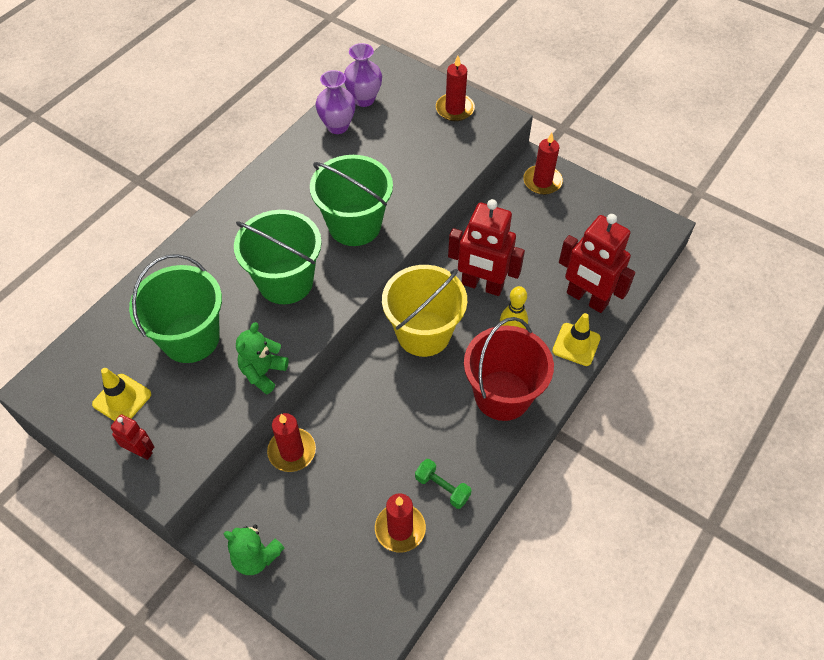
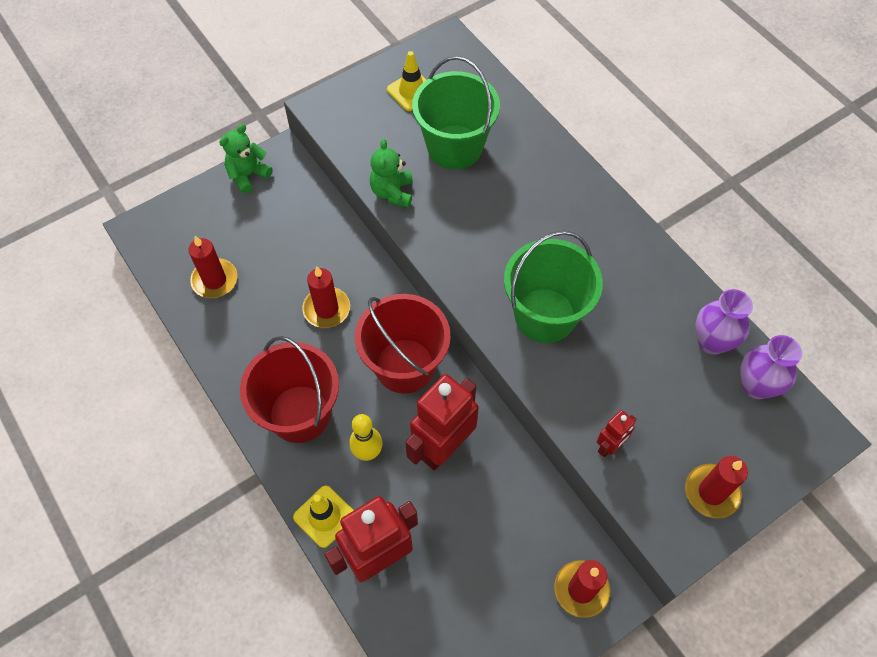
camera: 110 degrees right, 5 degrees up
red robot [111,414,154,460] -> red robot moved to [597,410,637,457]
green bucket [234,210,322,304] -> none
green teddy bear [236,322,289,394] -> green teddy bear turned 135 degrees counterclockwise [370,139,413,208]
red candle [267,413,316,472] -> red candle moved to [302,267,350,328]
yellow bucket [382,265,467,357] -> red bucket [355,294,451,394]
green dumbbell [415,459,472,509] -> none

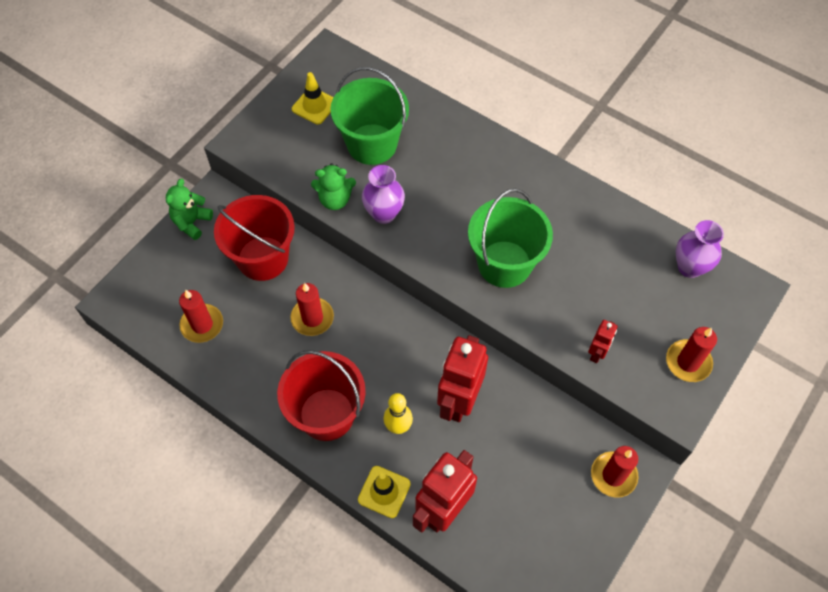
camera: 20 degrees left, 0 degrees up
red bucket [355,294,451,394] -> red bucket moved to [214,195,295,281]
green teddy bear [370,139,413,208] -> green teddy bear turned 75 degrees counterclockwise [311,164,356,210]
purple vase [695,289,753,355] -> purple vase moved to [362,165,405,224]

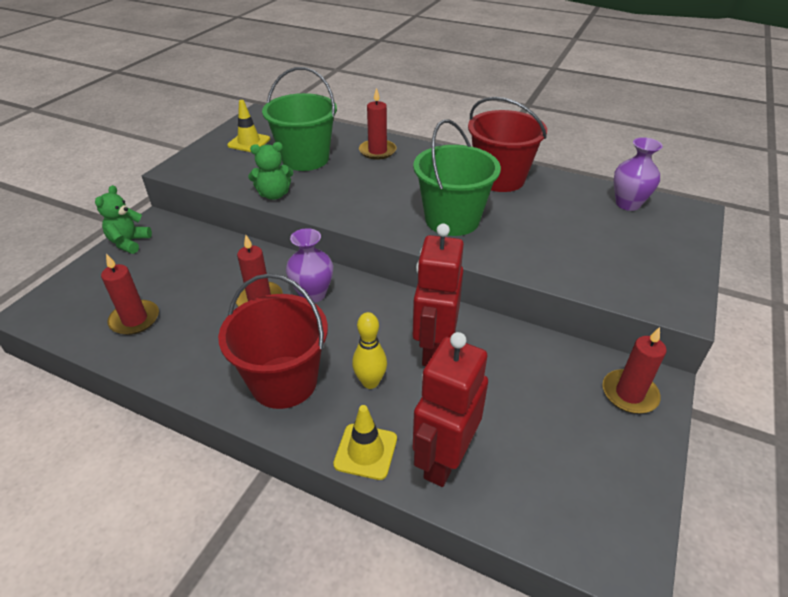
camera: 10 degrees left, 20 degrees down
red bucket [214,195,295,281] -> red bucket moved to [468,97,547,192]
purple vase [362,165,405,224] -> purple vase moved to [286,228,333,303]
red robot [588,320,617,363] -> none
red candle [666,327,717,382] -> red candle moved to [359,88,397,160]

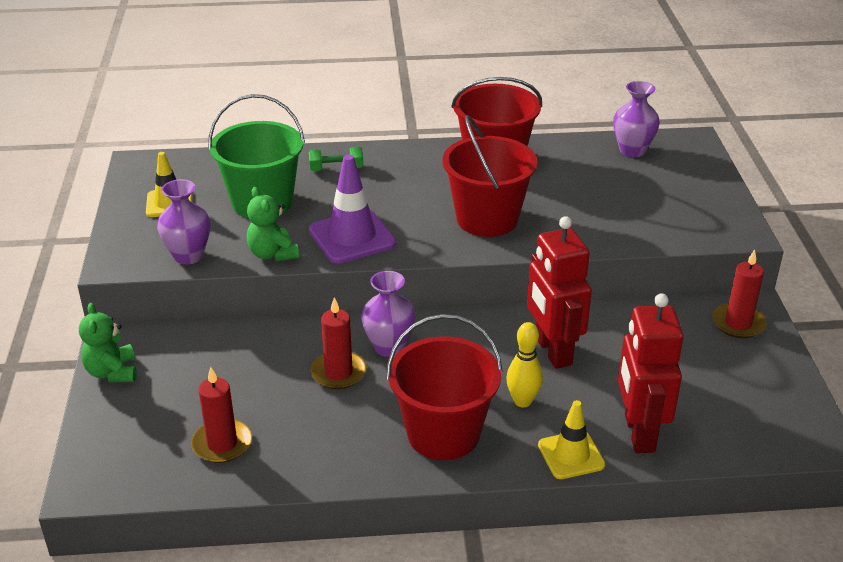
camera: 30 degrees left, 5 degrees down
green teddy bear [248,142,293,200] -> green teddy bear turned 105 degrees clockwise [247,187,299,261]
red candle [359,88,397,160] -> green dumbbell [309,147,363,171]
green bucket [413,119,501,236] -> red bucket [442,115,538,237]
none -> purple vase [157,179,210,265]
none -> purple traffic cone [309,154,396,263]

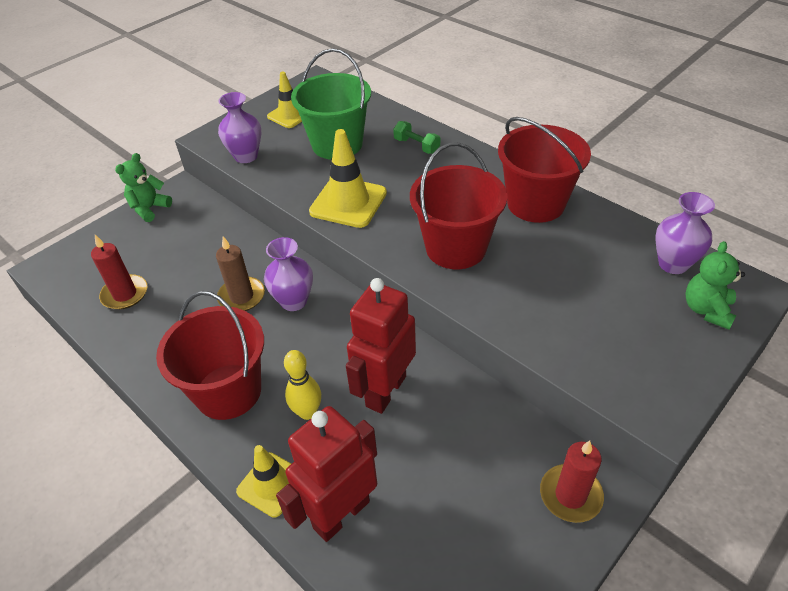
camera: 50 degrees right, 10 degrees up
green teddy bear [247,187,299,261] -> green teddy bear moved to [685,241,745,330]
purple traffic cone [309,154,396,263] -> yellow traffic cone [309,129,387,228]
red candle [310,297,367,389] -> brown candle [216,237,265,311]

